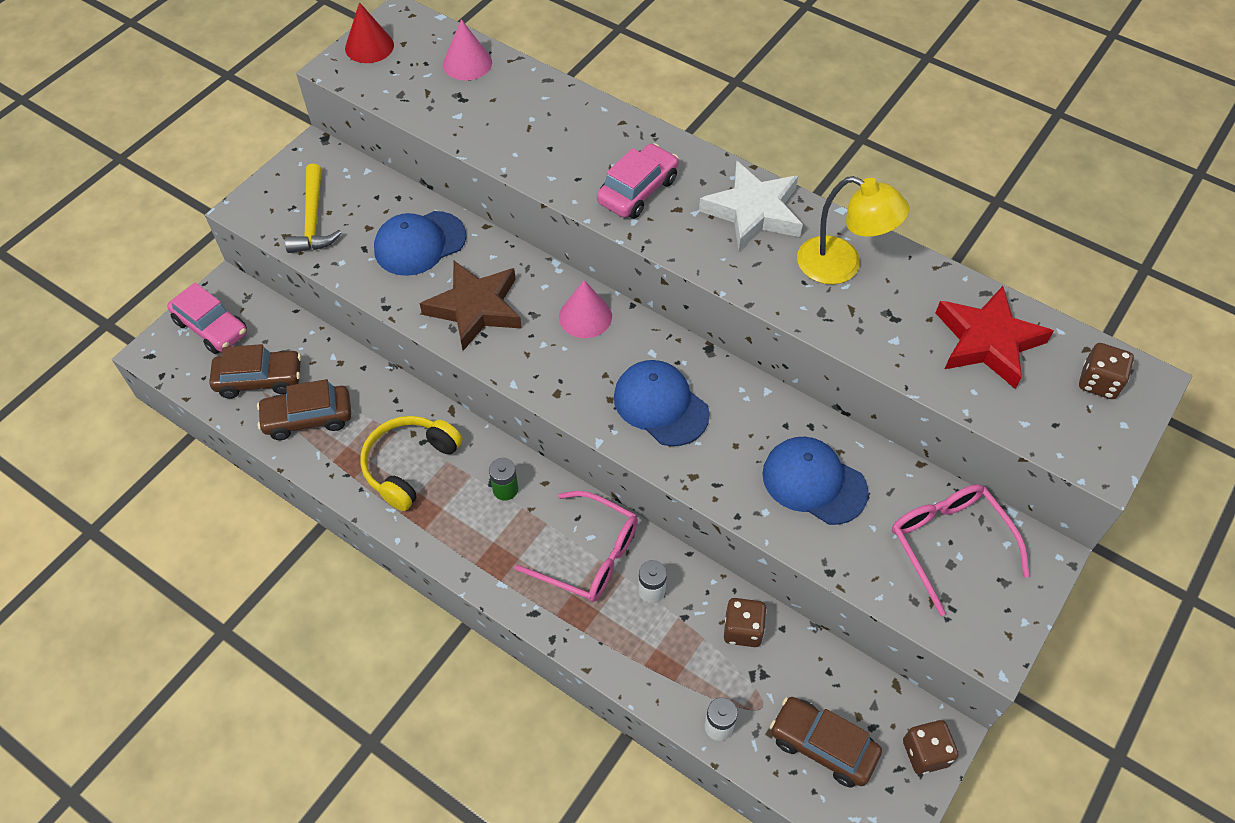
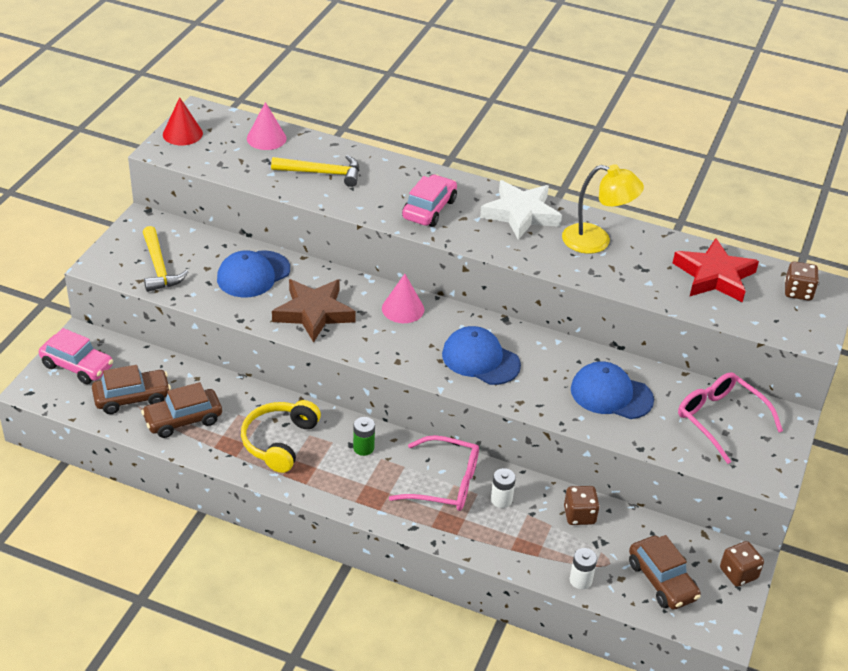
camera: 15 degrees left, 15 degrees down
brown car [770,697,882,788] -> brown car turned 135 degrees counterclockwise [629,535,701,610]
none -> yellow hammer [271,155,359,187]

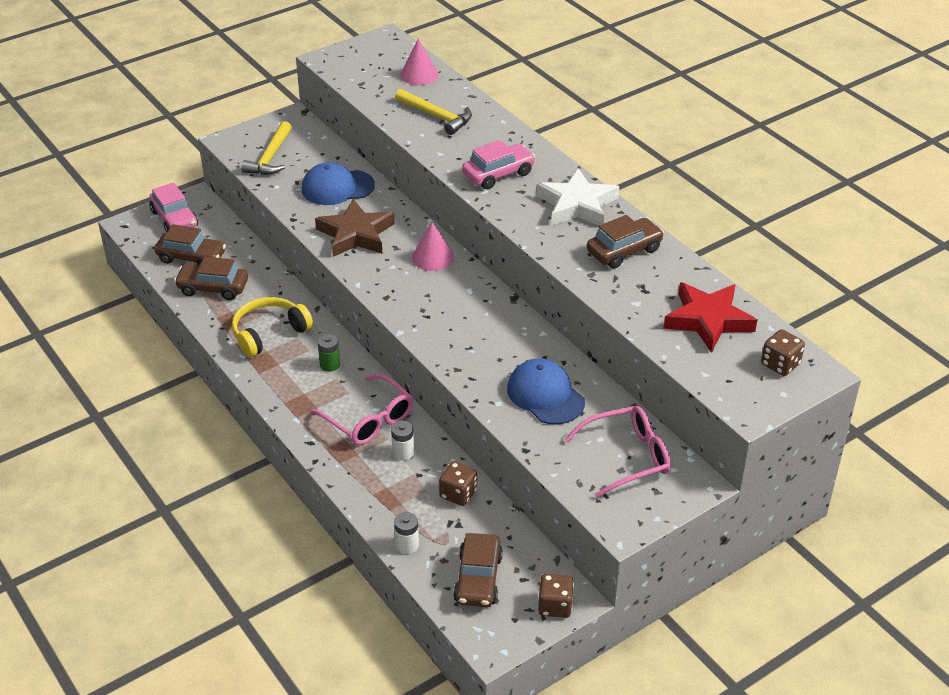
camera: 35 degrees right, 0 degrees up
red cone [163,97,203,145] -> none
blue cap [442,326,521,385] -> none
yellow lamp [562,164,644,254] -> brown car [587,215,664,268]
pink glasses [678,372,783,464] -> pink glasses turned 75 degrees clockwise [564,406,671,498]

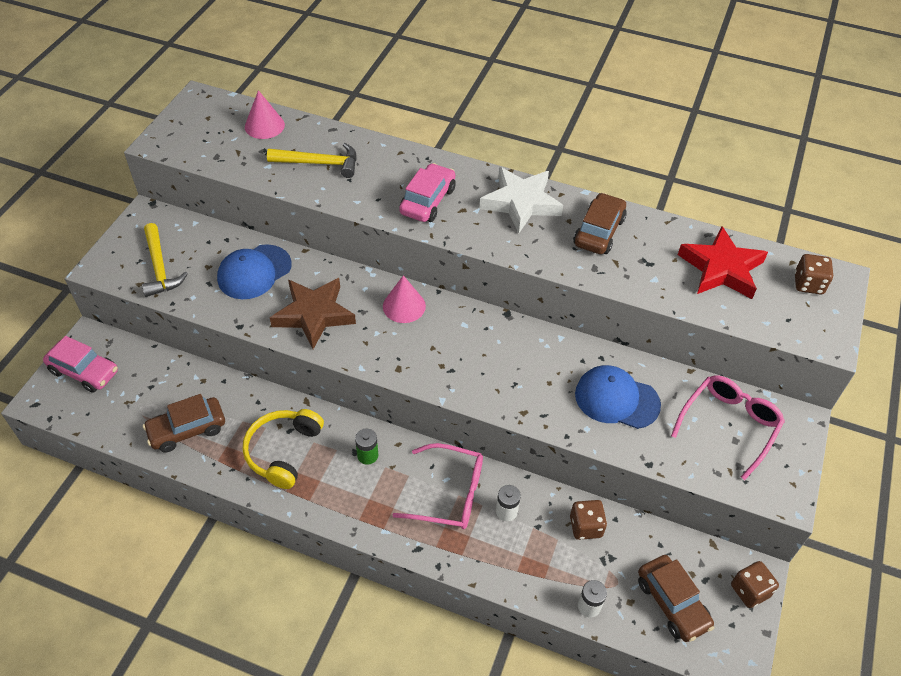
camera: 35 degrees left, 10 degrees up
brown car [154,224,226,265] -> none

